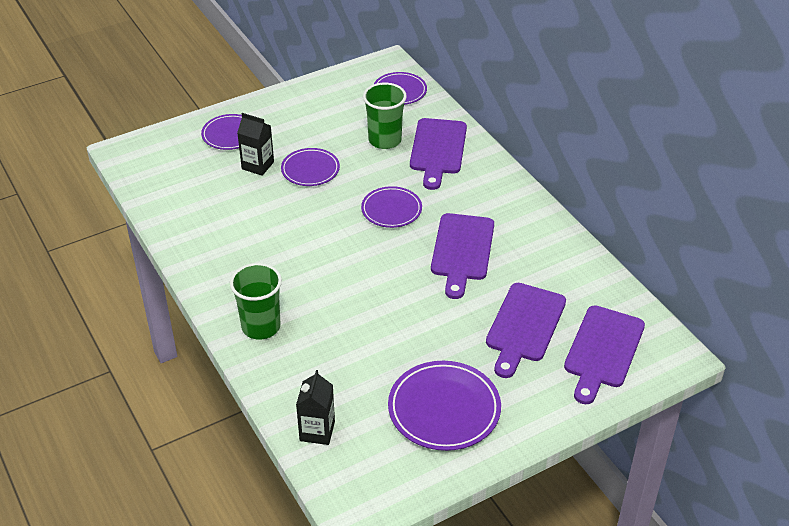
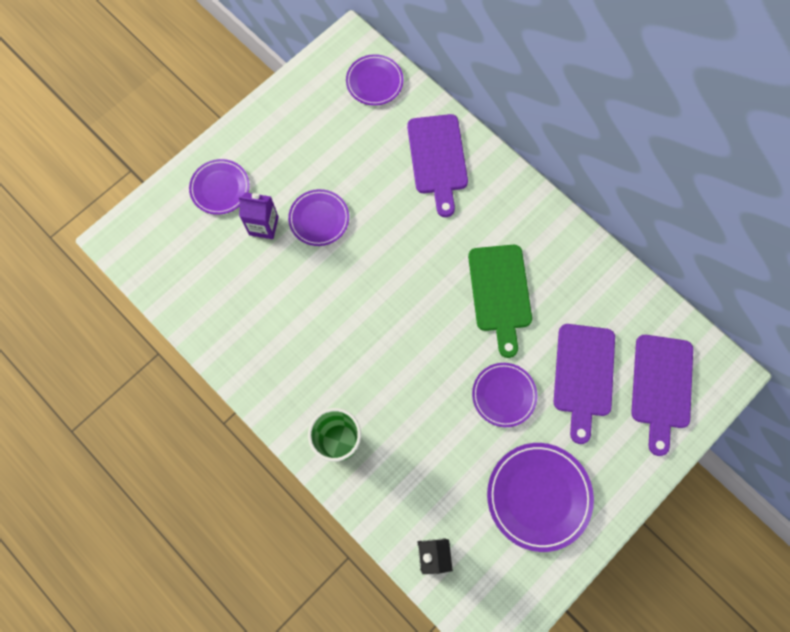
camera: 15 degrees left, 30 degrees up
black carton [237,113,274,176] -> purple carton [239,192,279,239]
purple plate [361,186,422,228] -> purple plate moved to [472,363,537,427]
green cup [363,83,407,149] -> none
purple cutting board [431,213,494,299] -> green cutting board [468,245,532,358]

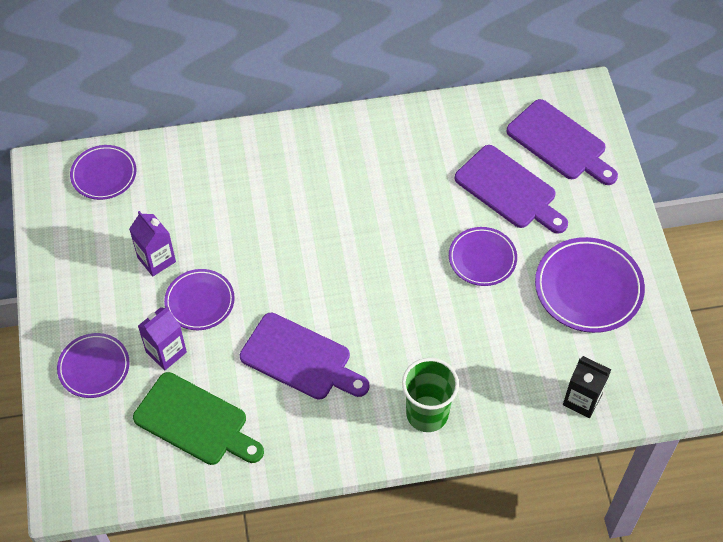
camera: 55 degrees left, 15 degrees down
purple cutting board [407,114,468,217] -> purple cutting board moved to [240,313,370,400]
green cutting board [468,245,532,358] -> green cutting board moved to [133,372,264,465]
none -> purple carton [129,211,176,276]

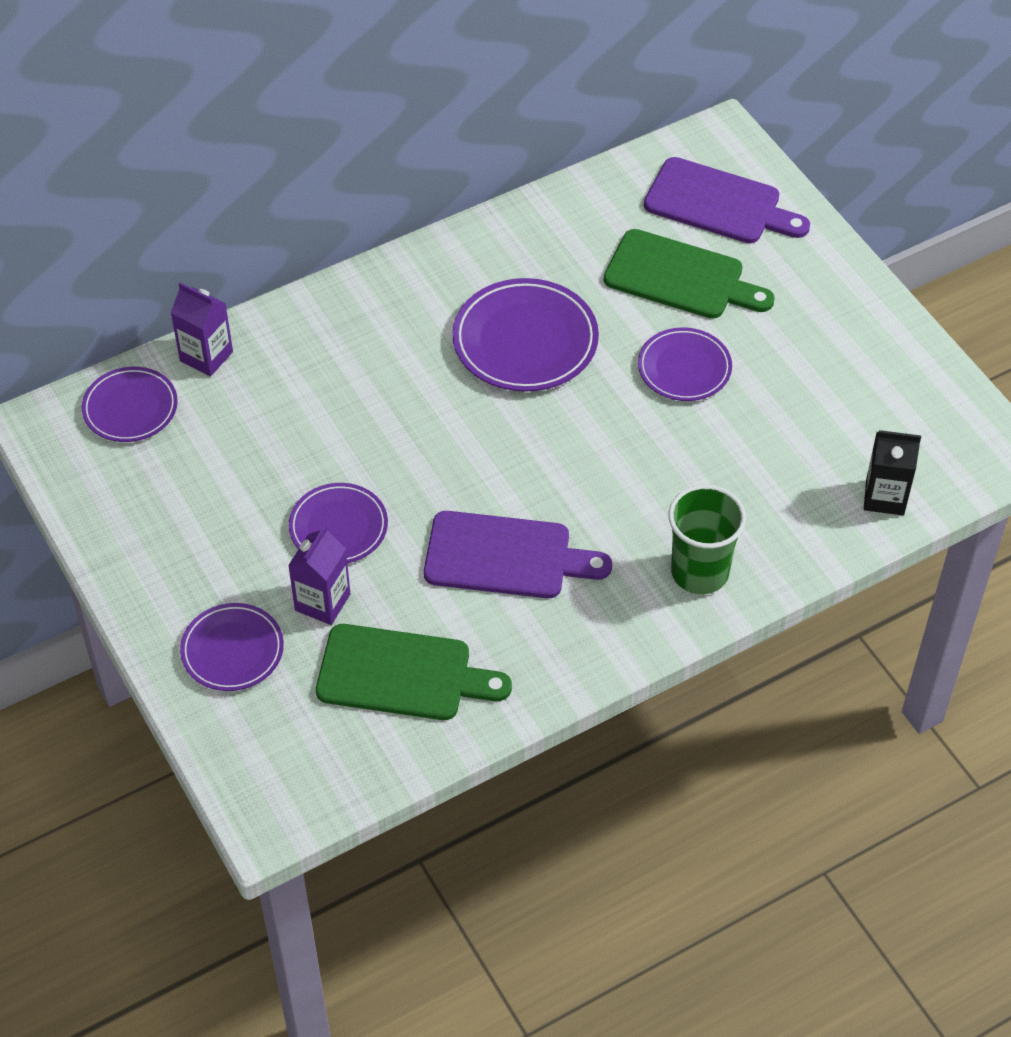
camera: 20 degrees left, 5 degrees down
purple carton [129,211,176,276] -> purple carton moved to [171,282,233,377]
purple cutting board [455,145,568,234] -> green cutting board [604,229,775,319]
purple plate [535,237,645,333] -> purple plate moved to [452,278,599,392]

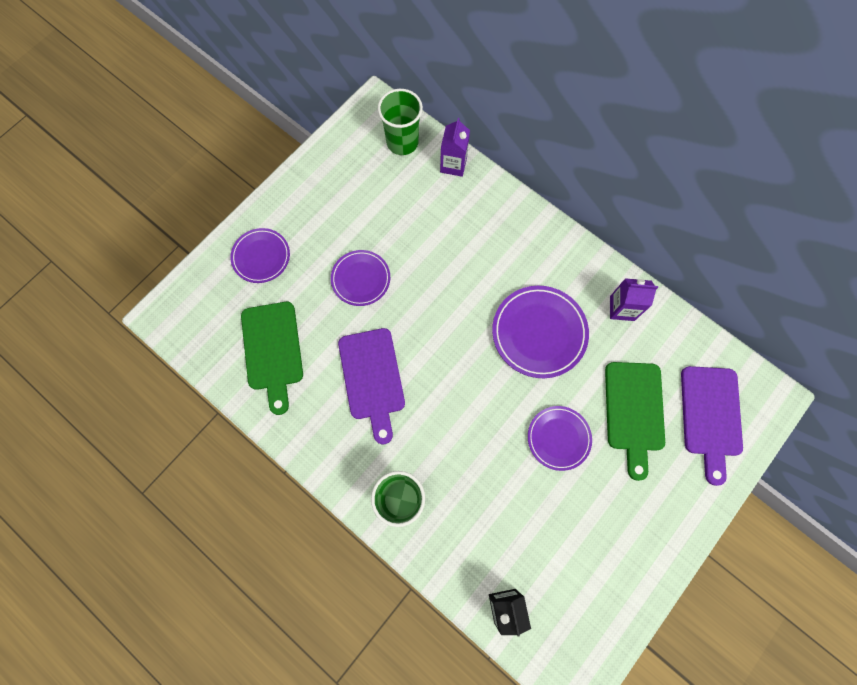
camera: 70 degrees right, 20 degrees up
purple plate [82,367,178,442] -> green cup [378,89,423,155]
purple carton [288,525,350,625] -> purple carton moved to [610,278,658,321]

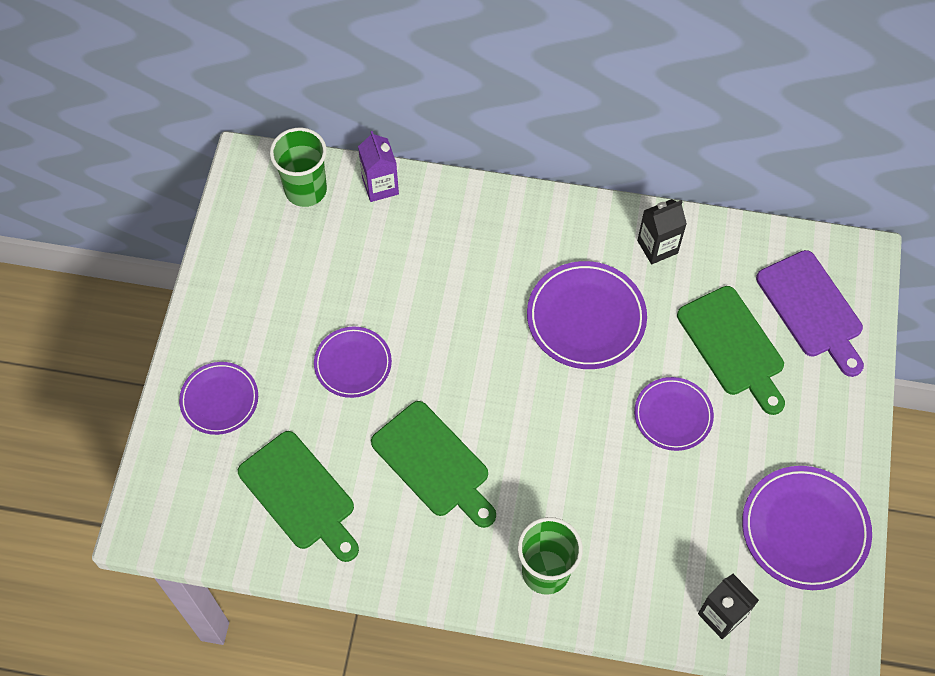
camera: 30 degrees left, 10 degrees down
purple cutting board [338,328,405,444] -> green cutting board [371,401,496,528]
purple carton [610,278,658,321] -> black carton [637,199,687,264]
none -> purple plate [742,466,872,590]

